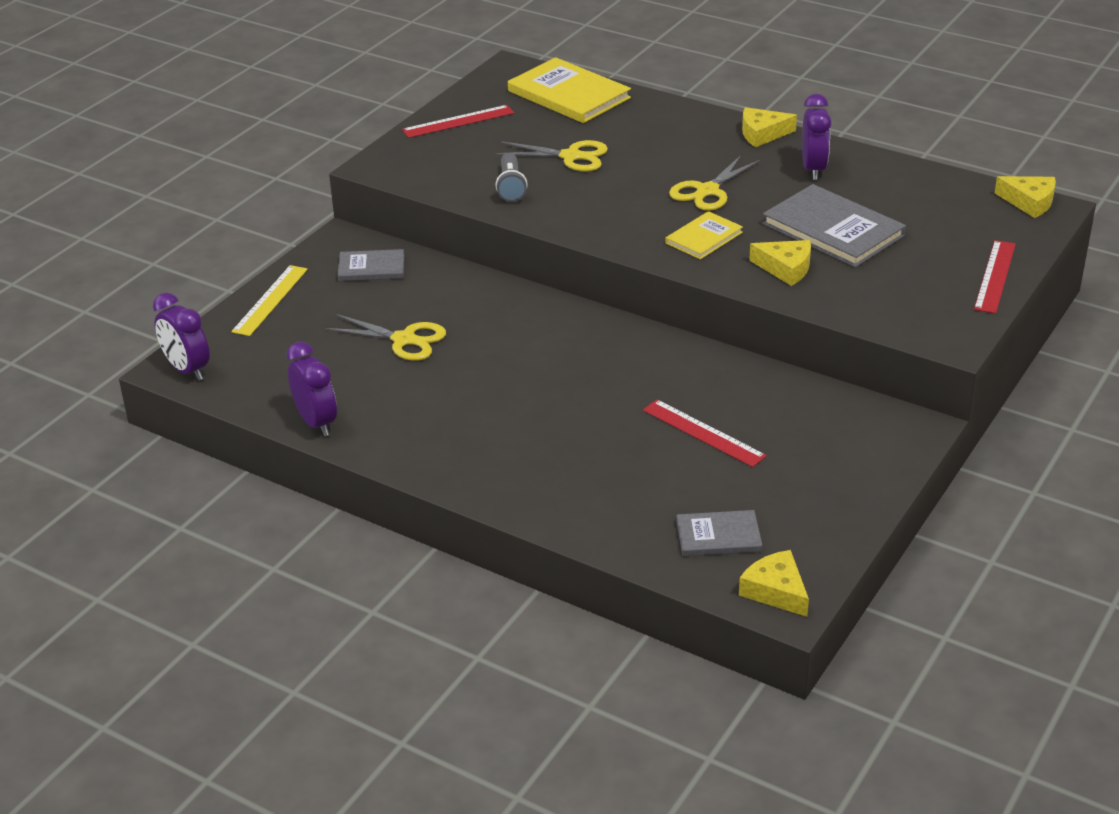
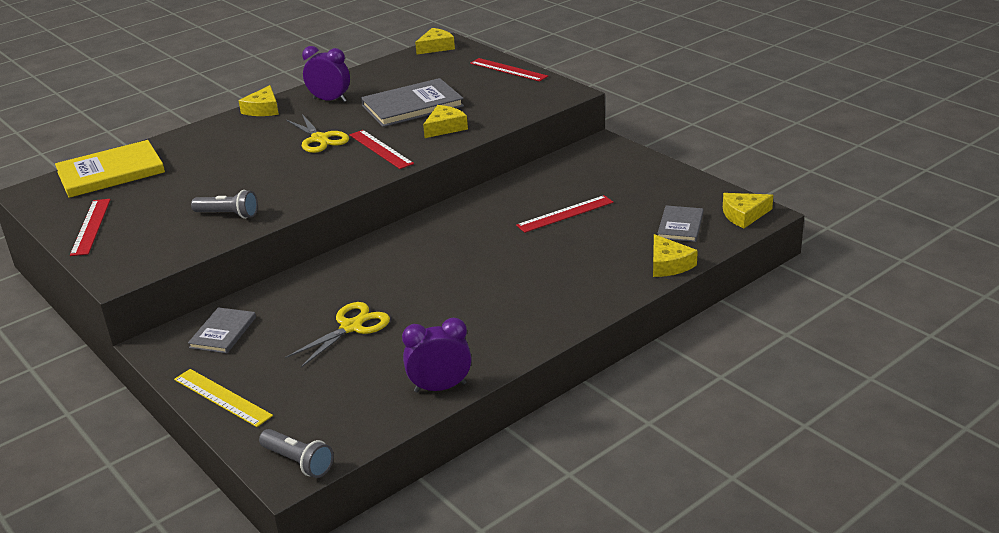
camera: 70 degrees left, 5 degrees down
purple clock [153,293,210,380] -> grey flashlight [259,429,334,478]
yellow scissors [496,140,608,172] -> none
yellow book [666,211,743,259] -> red ruler [349,130,414,169]
none -> yellow cheese [653,234,698,277]

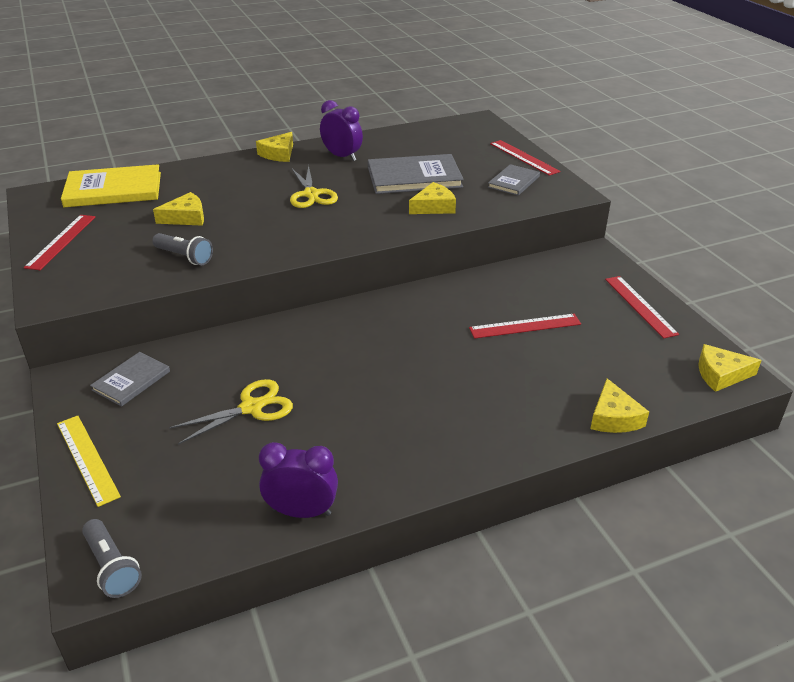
camera: 15 degrees right, 5 degrees up
red ruler [349,130,414,169] -> red ruler moved to [605,276,679,339]
yellow cheese [415,28,455,54] -> yellow cheese moved to [153,192,204,226]
grey book [657,205,703,242] -> grey book moved to [488,164,540,196]

